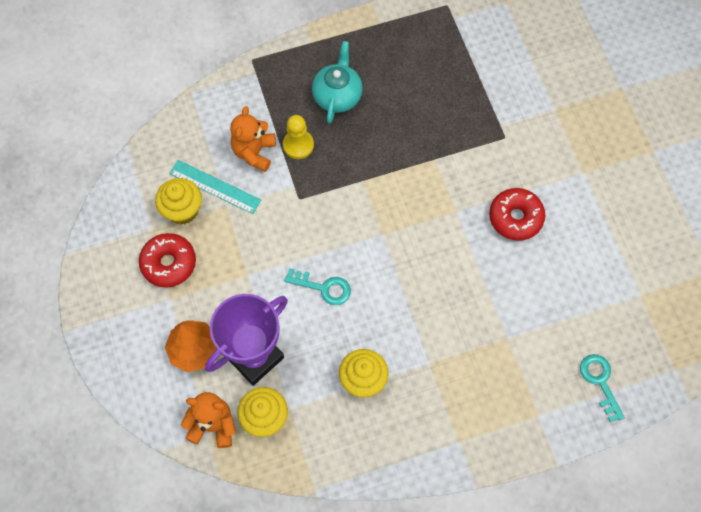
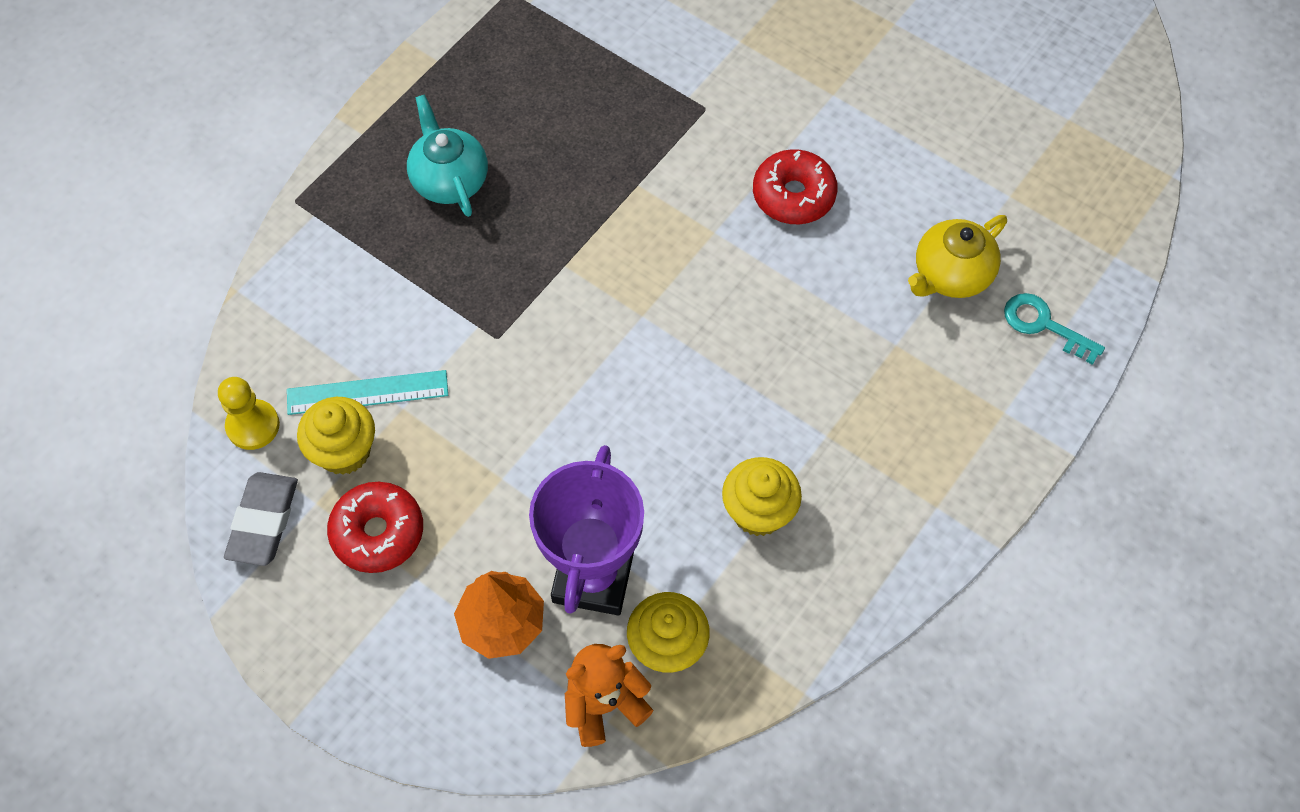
camera: 35 degrees left, 5 degrees down
orange teddy bear [230,106,276,172] -> none
yellow pawn [283,115,314,159] -> yellow pawn moved to [218,377,280,450]
turquoise key [284,268,351,305] -> none
none -> grey eraser [224,472,298,566]
none -> yellow teapot [908,215,1007,298]

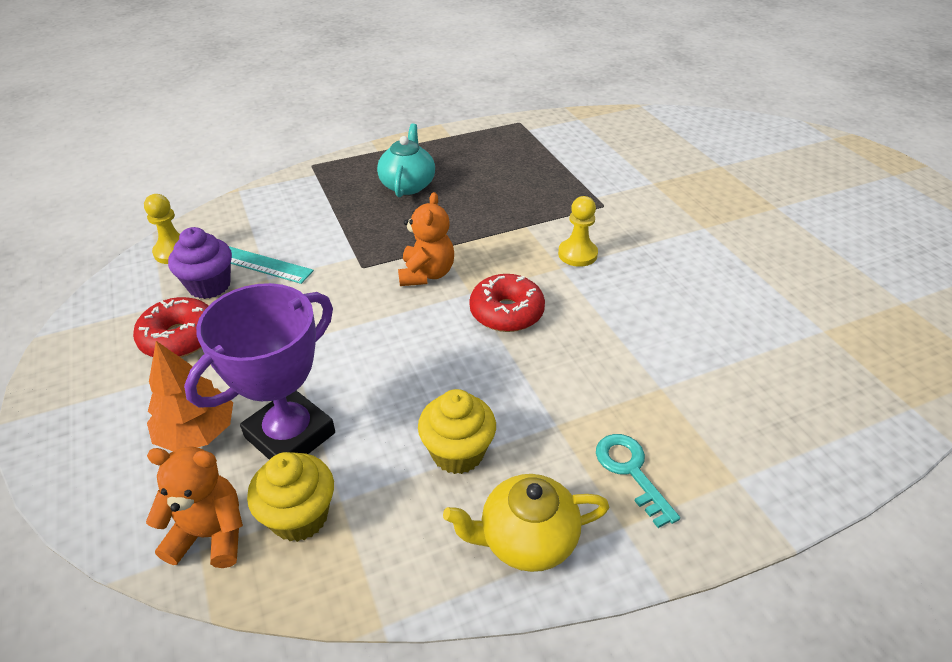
camera: 30 degrees right, 20 degrees down
grey eraser [224,472,298,566] -> none
yellow cupcake [297,397,375,475] -> purple cupcake [168,227,232,299]
red donut [753,149,838,224] -> red donut moved to [469,274,545,332]
yellow teapot [908,215,1007,298] -> yellow teapot moved to [443,474,609,572]
turquoise key [1004,293,1105,365] -> turquoise key moved to [596,434,680,528]
none -> orange teddy bear [398,192,454,286]
none -> yellow pawn [558,196,598,267]

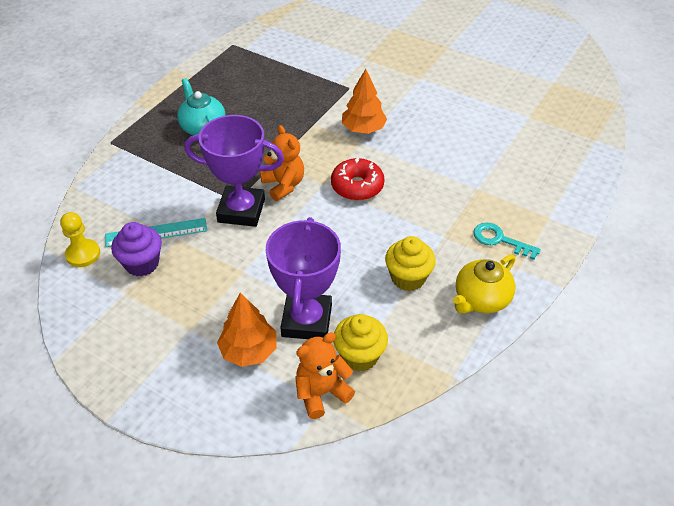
camera: 35 degrees left, 5 degrees up
red donut [133,297,208,357] -> none
yellow pawn [558,196,598,267] -> orange tree [342,69,387,134]
none -> purple trophy [184,115,284,227]

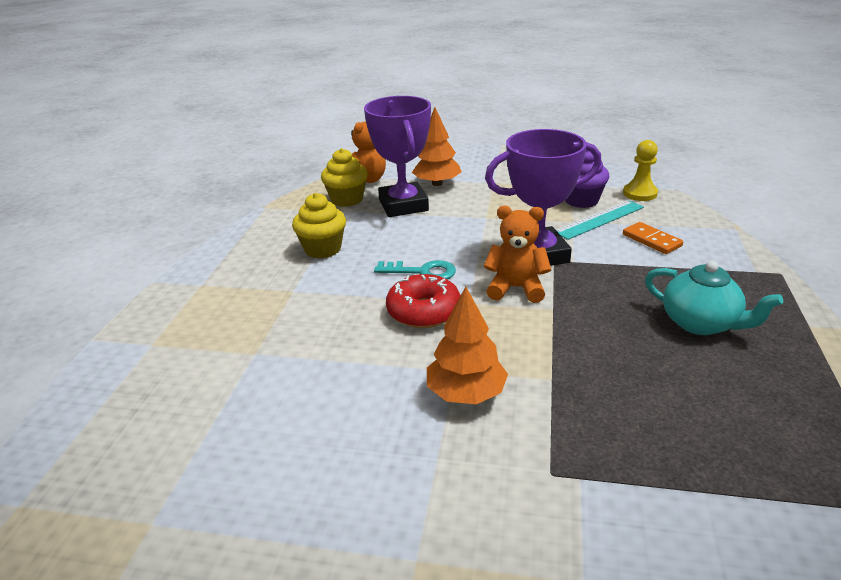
camera: 160 degrees right, 15 degrees down
orange teddy bear [260,125,304,201] -> orange teddy bear turned 150 degrees clockwise [484,206,551,303]
yellow teapot [453,254,516,313] -> none
turquoise key [473,223,541,260] -> turquoise key moved to [374,260,456,279]
none -> orange domino [623,222,683,254]

